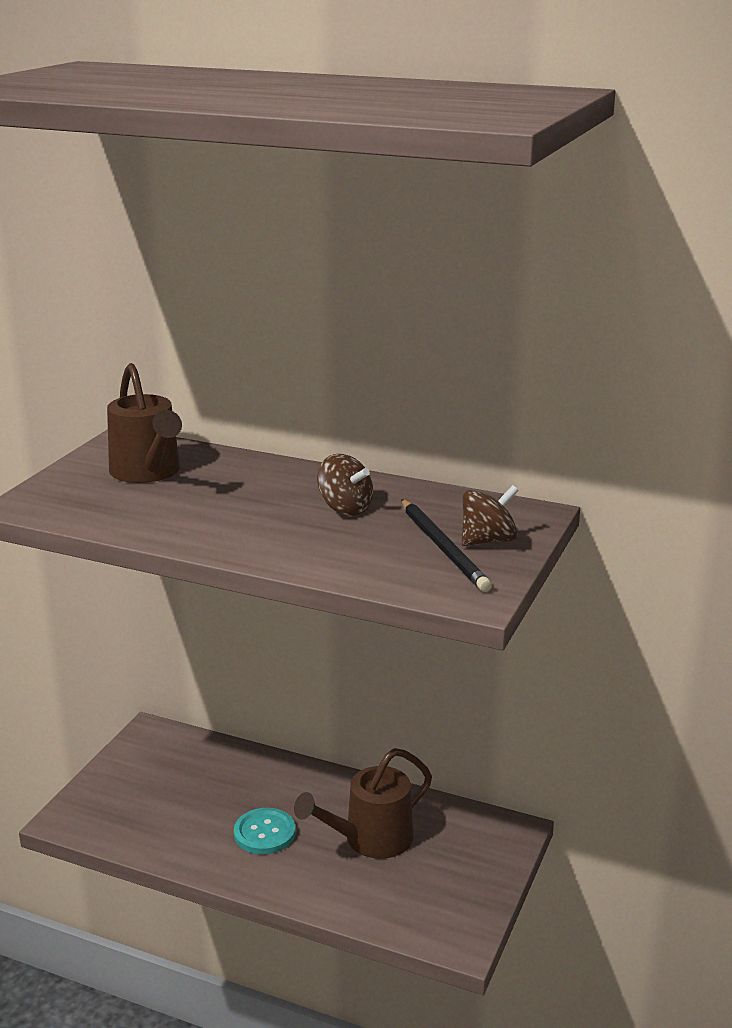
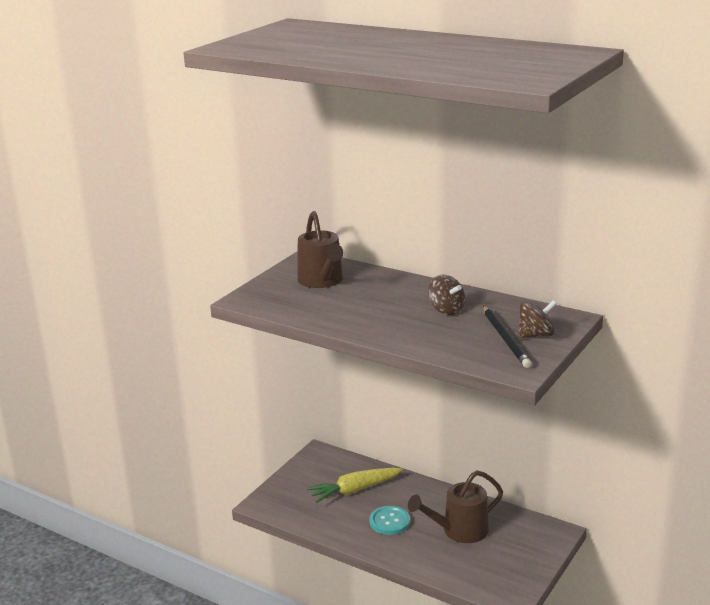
camera: 10 degrees right, 0 degrees up
none -> yellow carrot [307,468,403,503]

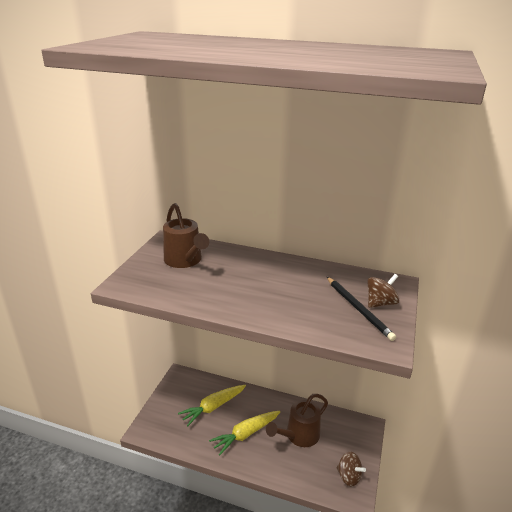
camera: 15 degrees left, 5 degrees up
turquoise button [369,506,410,535] -> yellow carrot [209,411,280,456]
brown spinning top [428,275,465,315] -> brown spinning top moved to [337,452,366,487]

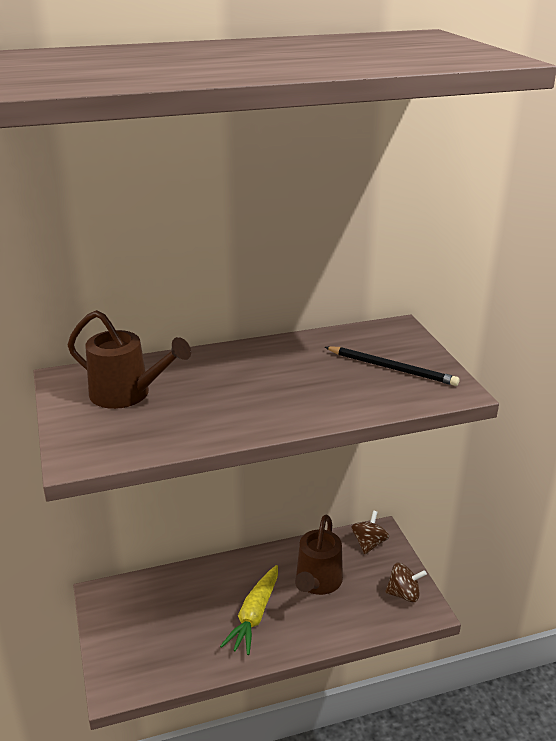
camera: 35 degrees left, 0 degrees up
yellow carrot [178,385,246,426] -> none
brown spinning top [367,274,399,308] -> brown spinning top moved to [351,511,389,554]

